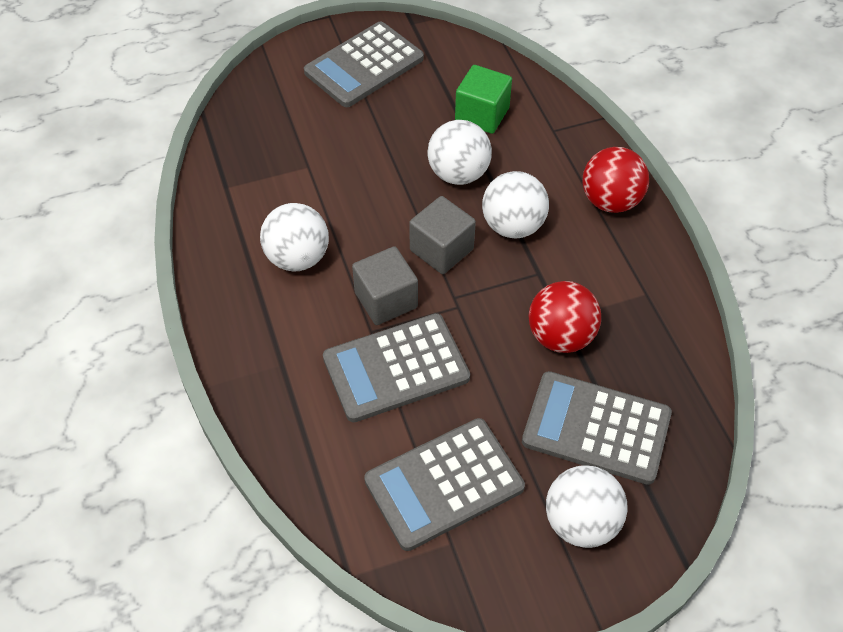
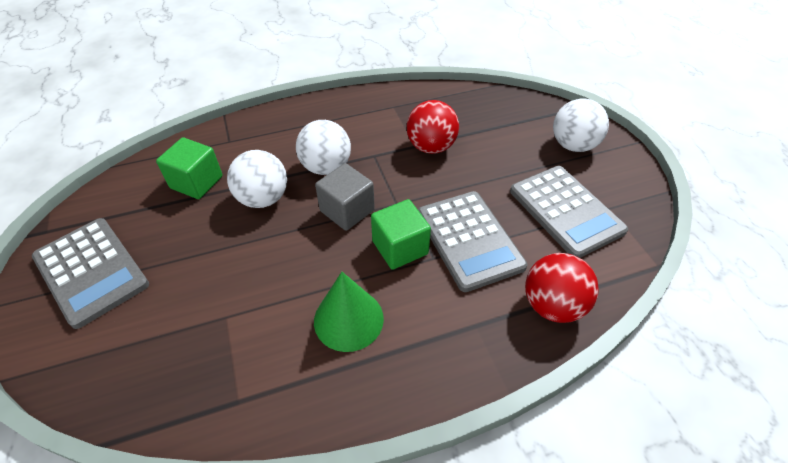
camera: 90 degrees left, 5 degrees down
white ball [260,203,329,271] -> green cone [314,272,384,352]
grey cube [352,246,418,325] -> green cube [371,199,431,270]
grey calculator [522,371,672,485] -> none
red ball [583,147,649,213] -> red ball moved to [525,253,599,323]

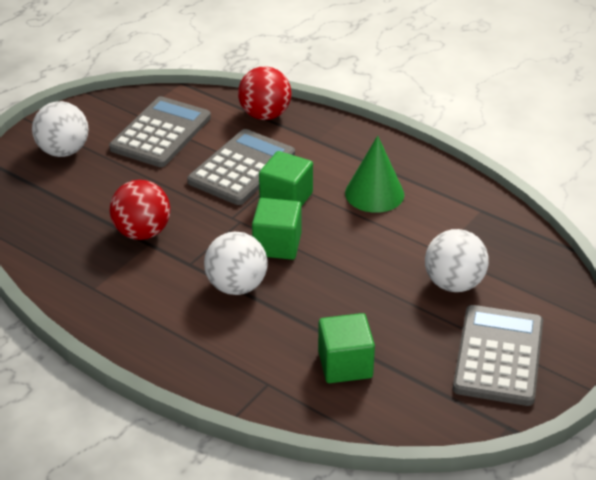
camera: 125 degrees left, 10 degrees down
white ball [227,150,287,208] -> white ball moved to [425,229,489,292]
grey cube [315,163,375,231] -> green cube [252,198,301,260]

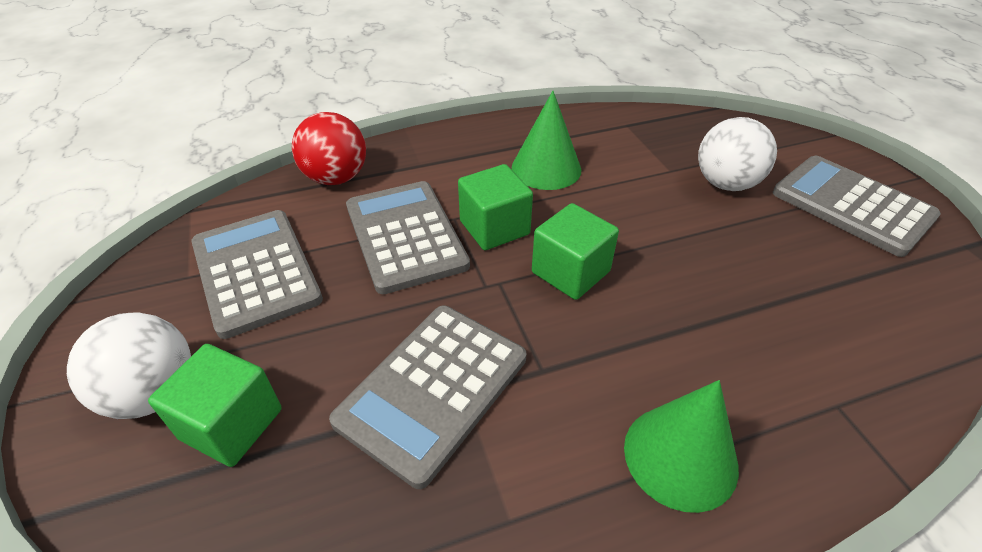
camera: 55 degrees left, 5 degrees up
red ball [110,180,170,240] -> grey calculator [329,306,526,489]
white ball [204,232,268,295] -> none
green cube [318,313,375,383] -> green cube moved to [148,344,281,467]
none -> green cone [624,380,739,513]

